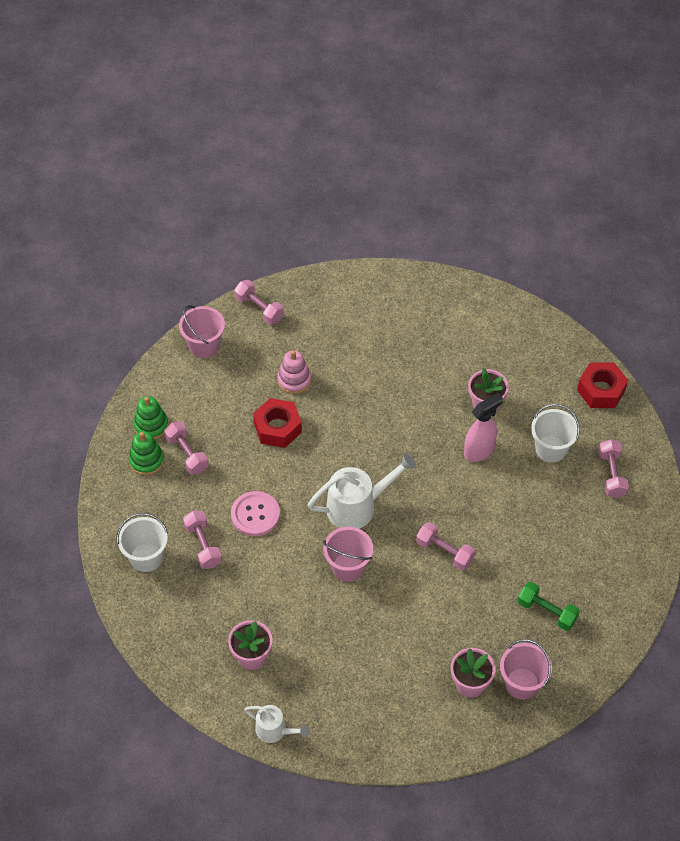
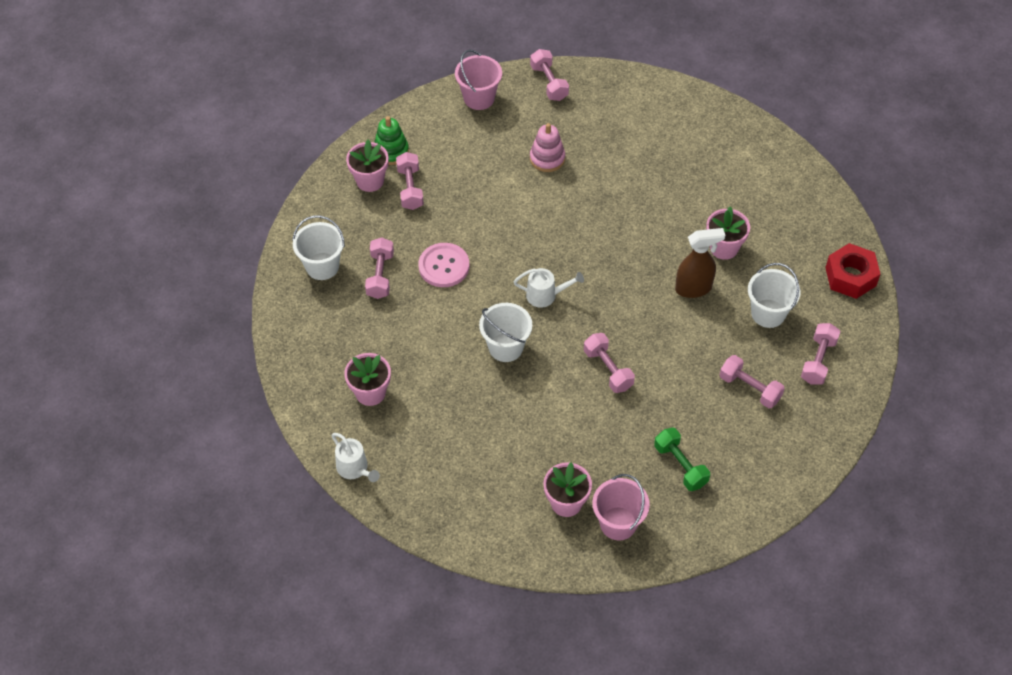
camera: 25 degrees right, 0 degrees up
green stacking toy [129,431,164,475] -> pink flower pot [346,139,389,192]
red nut [253,398,302,448] -> none
white watering can [308,453,416,529] -> white watering can [514,268,584,308], size x0.58
pink bucket [323,527,373,582] -> white bucket [479,303,532,362]
pink spray bottle [464,393,503,462] -> brown spray bottle [675,228,725,298]
none -> pink dumbbell [720,355,785,408]

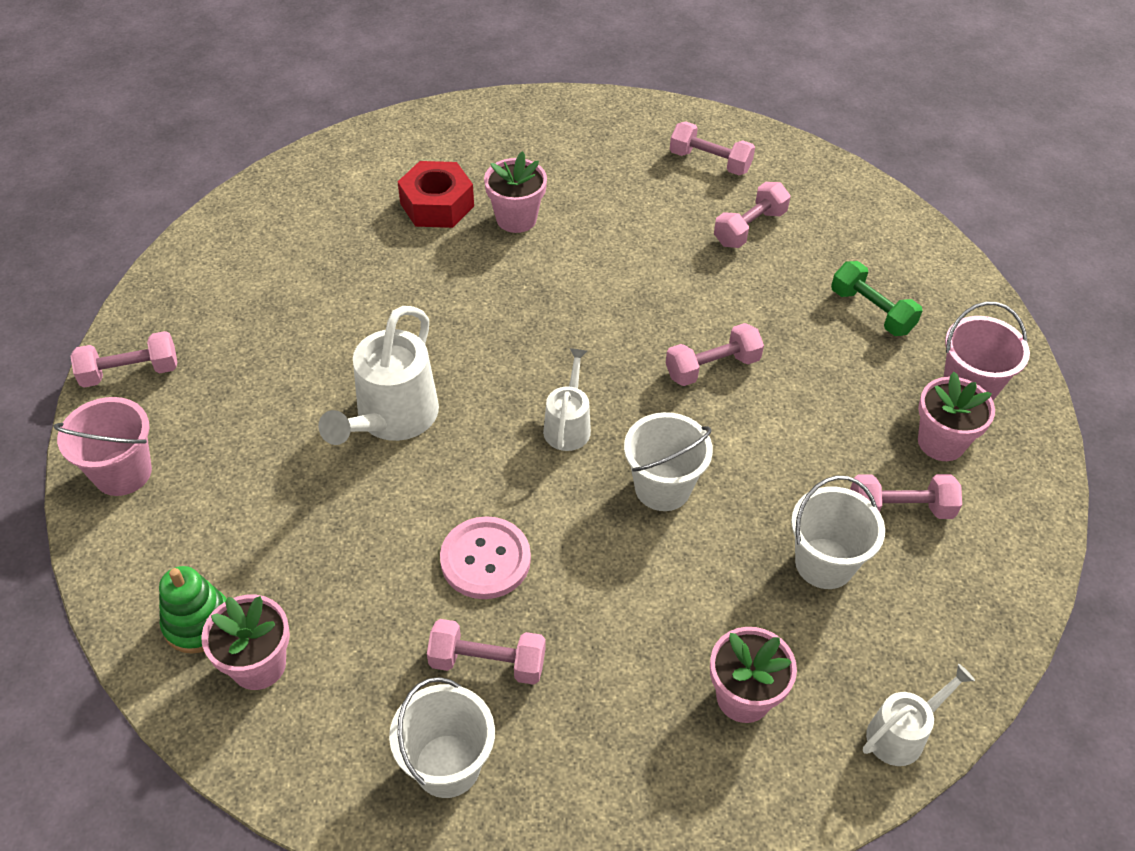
camera: 85 degrees left, 5 degrees down
pink dumbbell [396,152,424,210] -> pink dumbbell moved to [850,474,962,519]
pink stacking toy [530,123,565,172] -> none
green dumbbell [654,427,710,491] -> green dumbbell turned 75 degrees clockwise [831,261,923,336]
brown spray bottle [675,228,725,298] -> none
white bucket [748,263,800,328] -> white bucket moved to [791,476,885,589]
red nut [825,243,880,299] -> red nut moved to [398,161,474,228]
none -> white watering can [318,306,439,445]

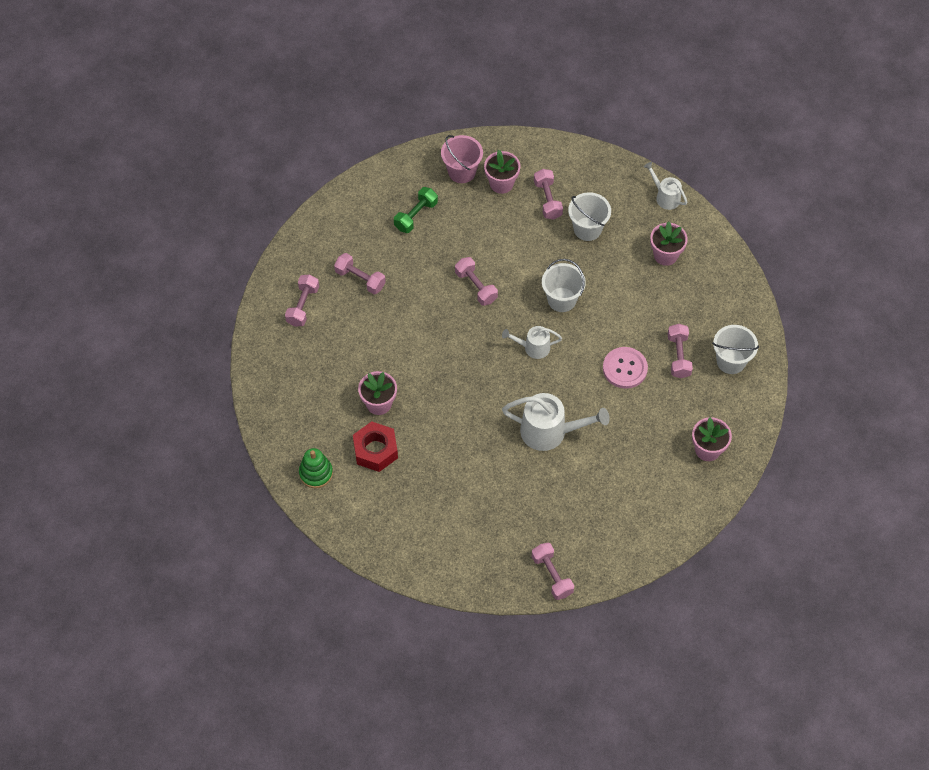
camera: 100 degrees left, 10 degrees up
pink bucket [53,397,152,496] -> none
green stacking toy [159,566,227,654] -> green stacking toy moved to [299,448,333,488]

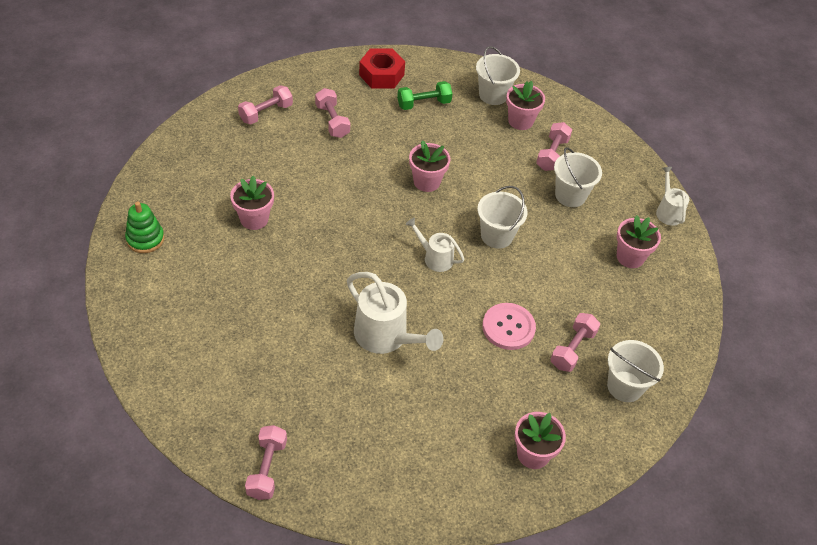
camera: 30 degrees right, 10 degrees down
red nut [353,421,398,472] -> red nut moved to [359,48,405,89]
pink bucket [441,135,483,183] -> white bucket [476,46,520,105]
pink dumbbell [455,257,498,306] -> pink flower pot [409,141,450,192]

